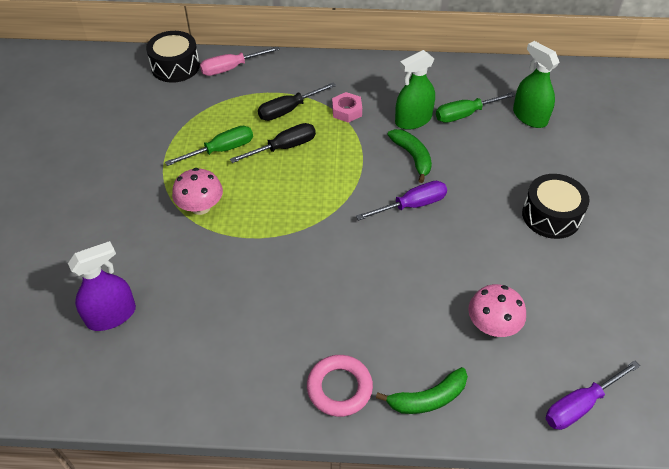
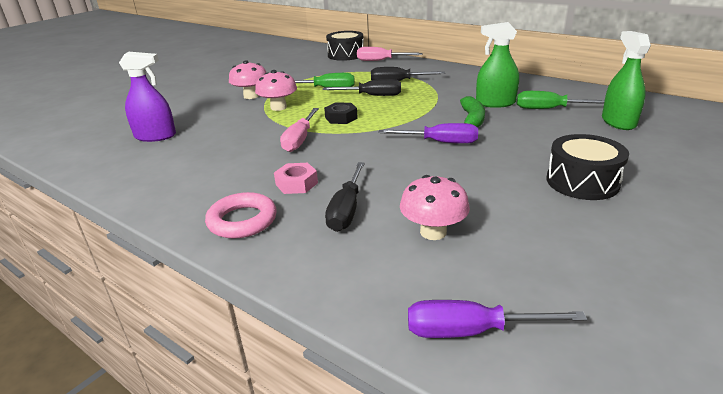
camera: 35 degrees right, 20 degrees down
pink nut [332,92,362,123] -> pink nut moved to [274,163,318,194]
green banana [376,367,468,414] -> none
none -> pink mushroom [229,60,266,99]
none -> pink screwdriver [280,108,319,152]
none -> black nut [324,103,358,124]
none -> black screwdriver [325,162,365,232]

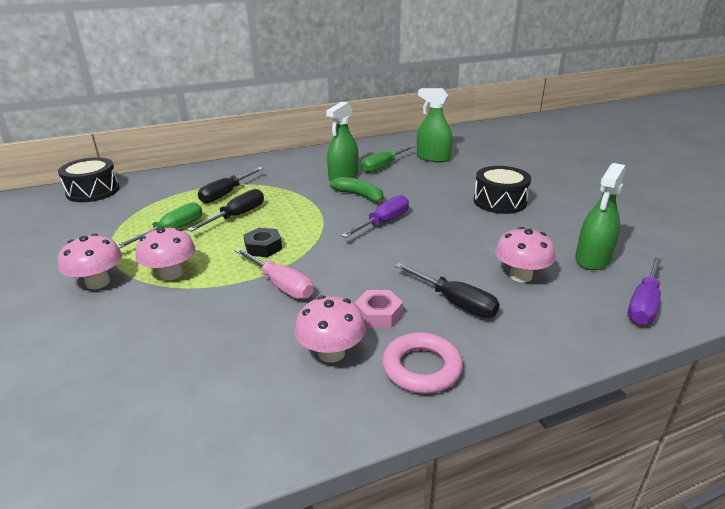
camera: 60 degrees left, 0 degrees up
purple spray bottle [119,52,176,142] -> none
pink screwdriver [357,47,423,61] -> none
none -> pink mushroom [295,296,366,363]
none -> green spray bottle [575,163,625,270]

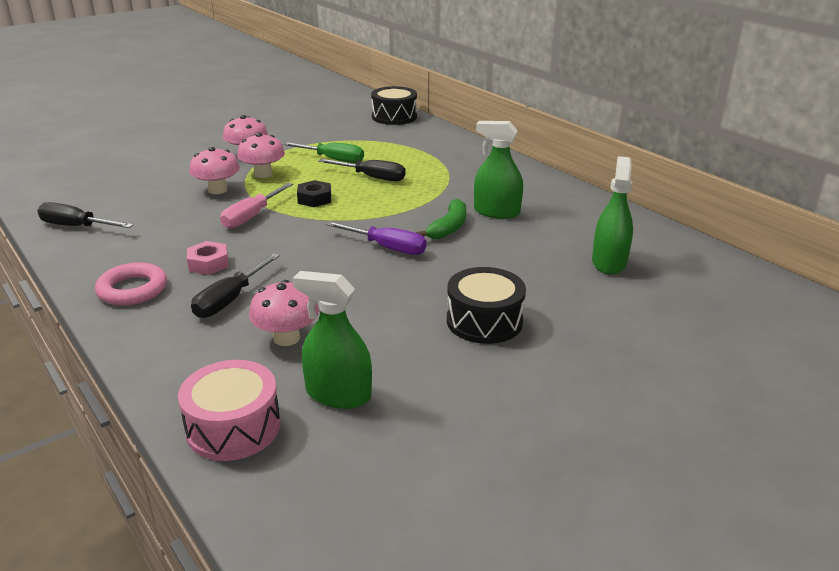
camera: 75 degrees right, 0 degrees up
black screwdriver [198,167,263,203] -> black screwdriver moved to [37,202,133,228]
pink mushroom [295,296,366,363] -> pink mushroom moved to [189,147,240,194]
green screwdriver [361,145,415,173] -> none
purple screwdriver [628,257,662,324] -> pink drum [178,360,280,461]

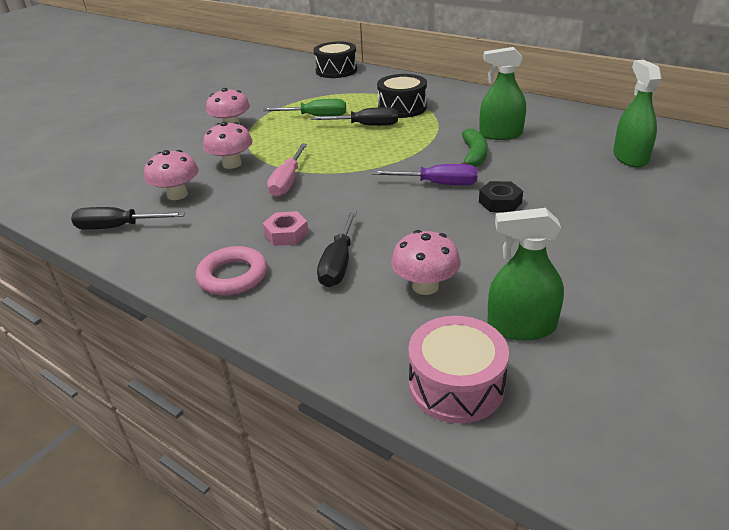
camera: 15 degrees left, 5 degrees up
pink mushroom [237,133,285,178] -> pink mushroom moved to [144,150,199,200]
black nut [297,180,331,207] -> black nut moved to [479,181,523,212]
black drum [447,267,526,344] -> black drum moved to [377,74,427,118]

